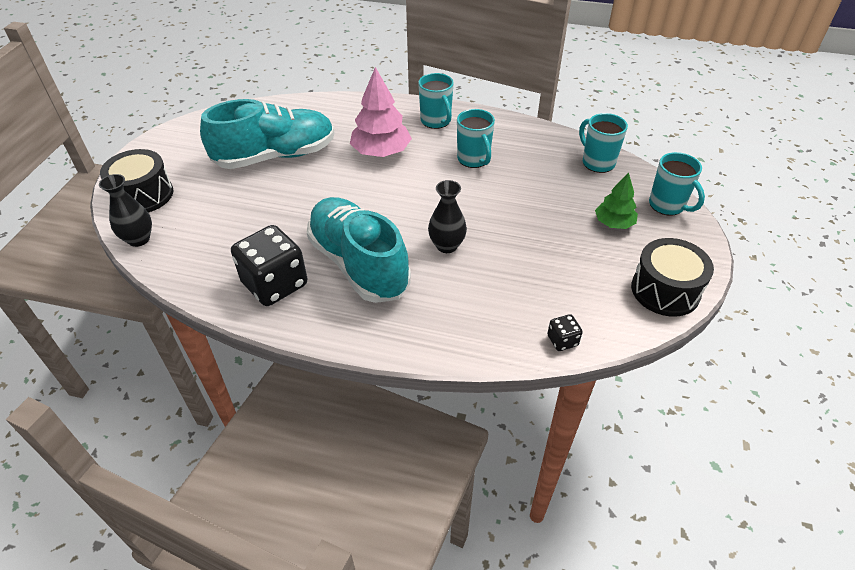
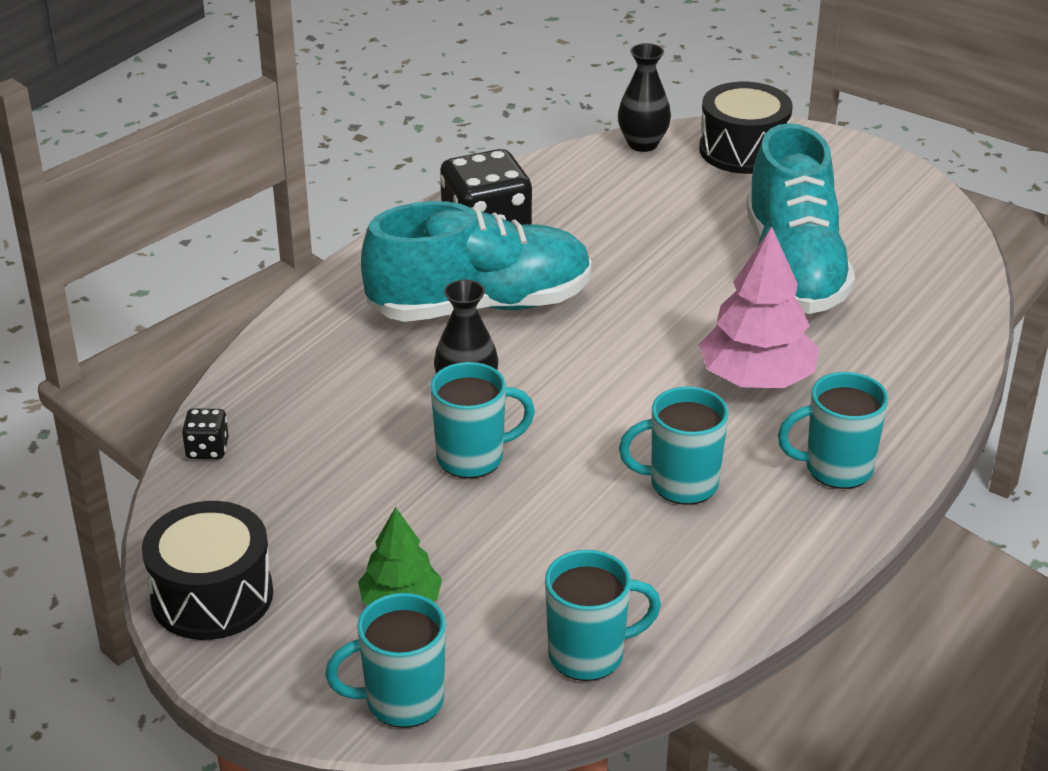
camera: 110 degrees right, 10 degrees down
none -> turquoise mug [430,362,535,478]

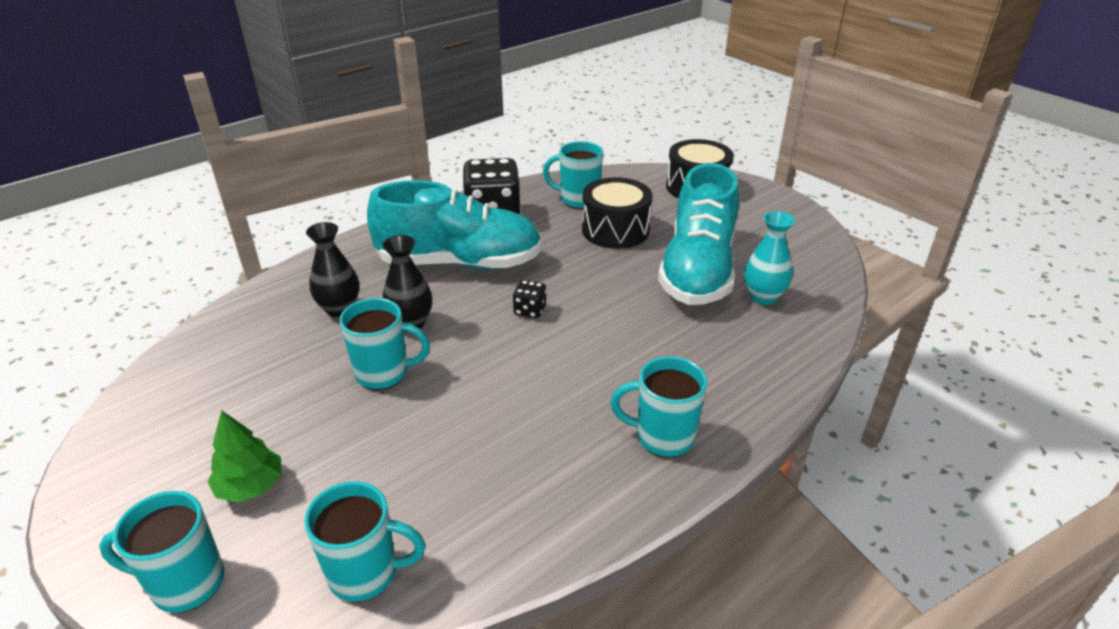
camera: 15 degrees right, 0 degrees up
black drum [142,501,273,640] -> black drum moved to [582,177,653,249]
black dice [182,408,229,459] -> black dice moved to [513,280,546,319]
black vase [618,43,671,152] -> black vase moved to [306,222,359,317]
turquoise mug [619,386,729,505] -> turquoise mug moved to [543,141,603,209]
pink tree [699,226,819,388] -> none
none -> turquoise vase [744,211,795,305]

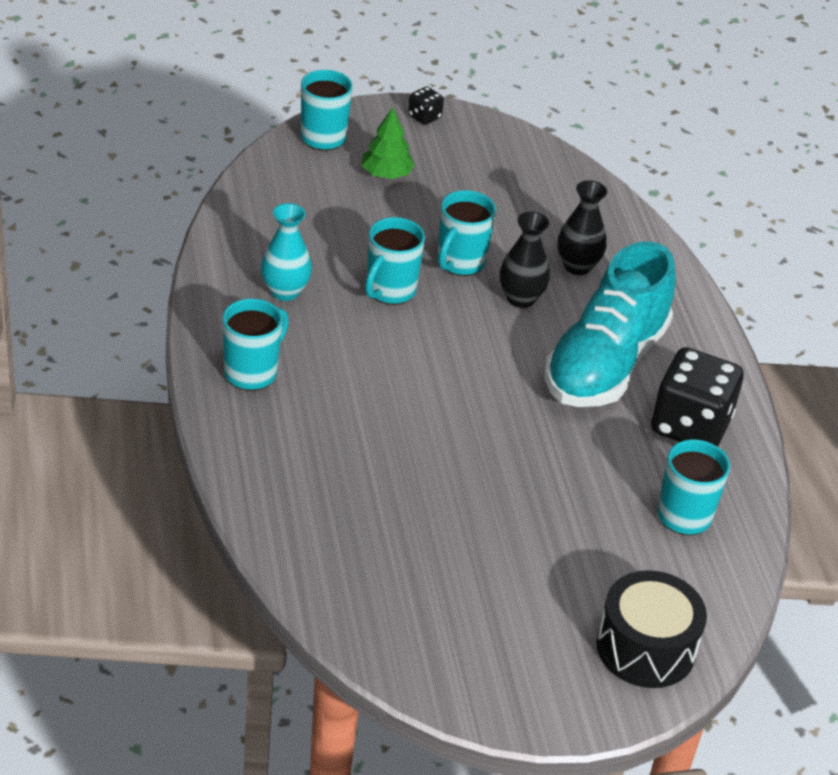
camera: 115 degrees right, 5 degrees up
turquoise mug [304,481,425,602] -> turquoise mug moved to [365,217,425,305]
black dice [513,280,546,319] -> black dice moved to [408,86,444,125]
black drum [582,177,653,249] -> none
turquoise shoe [658,163,739,305] -> none
turquoise vase [744,211,795,305] -> turquoise vase moved to [261,203,312,301]

